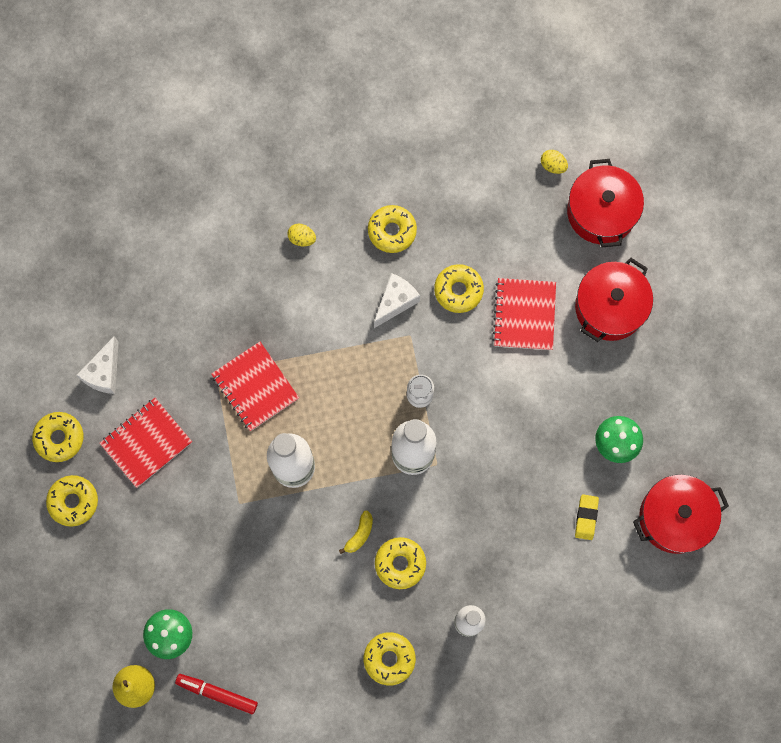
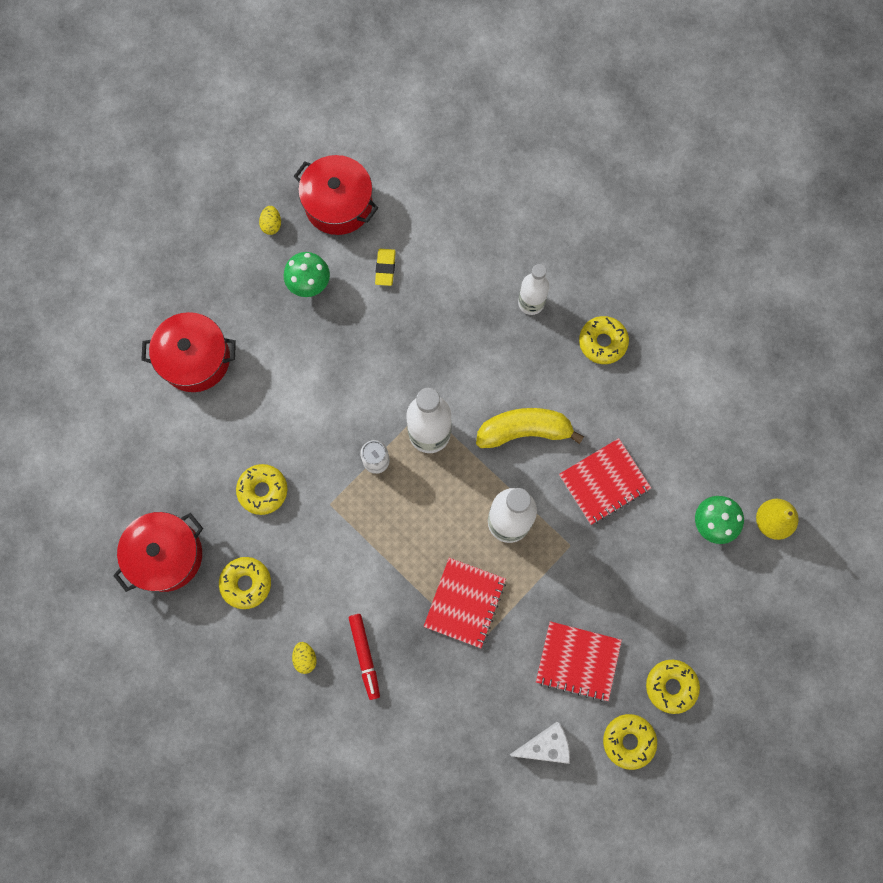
camera: 125 degrees left, 0 degrees up
red marker [175,674,258,714] -> red marker moved to [349,614,380,700]
yellow banana [339,511,373,554] -> yellow banana [476,408,584,448], size x2.16
white cheese [374,273,420,328] -> none
yellow donut [375,537,426,589] -> none
red notebook [492,278,556,350] -> red notebook moved to [559,438,651,525]
yellow egg [541,150,568,174] -> yellow egg moved to [259,206,281,235]
red pot [567,159,644,247] -> red pot moved to [113,512,203,592]
yellow eraser [575,494,599,540] -> yellow eraser turned 60 degrees counterclockwise [375,249,396,286]

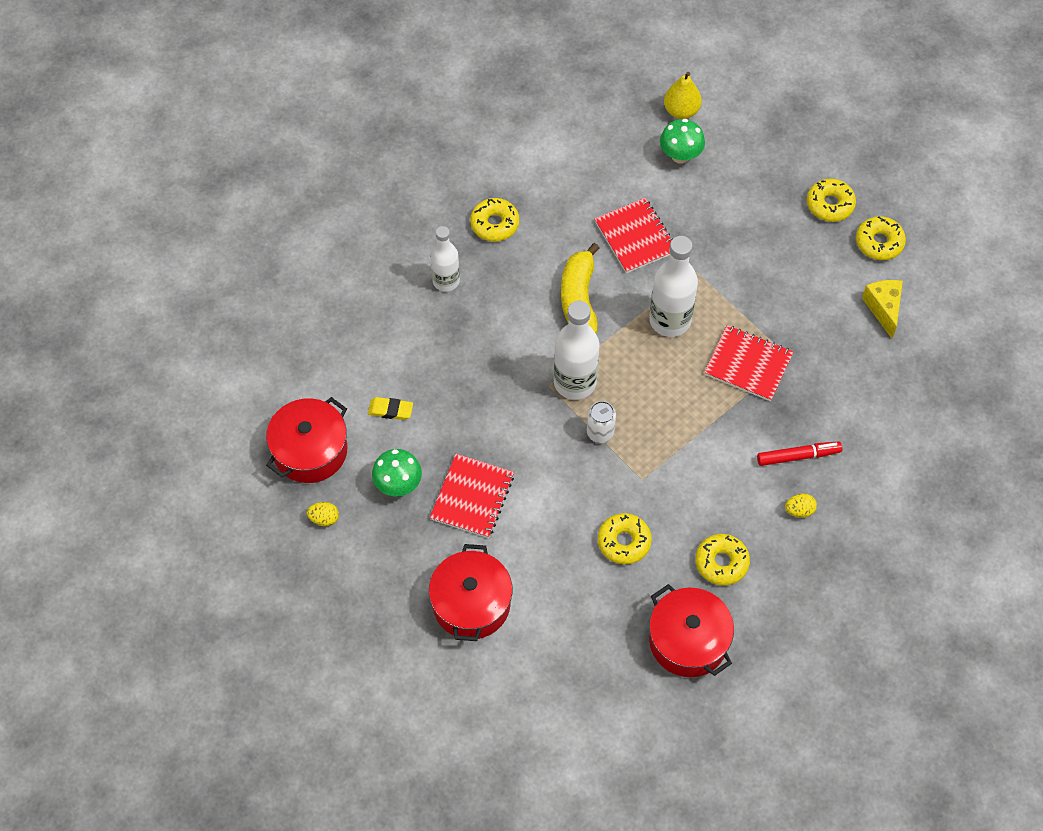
camera: 85 degrees left, 15 degrees down
white cheese [510,722,570,764] -> yellow cheese [862,280,903,339]
red notebook [536,621,622,702] -> red notebook moved to [430,454,514,538]

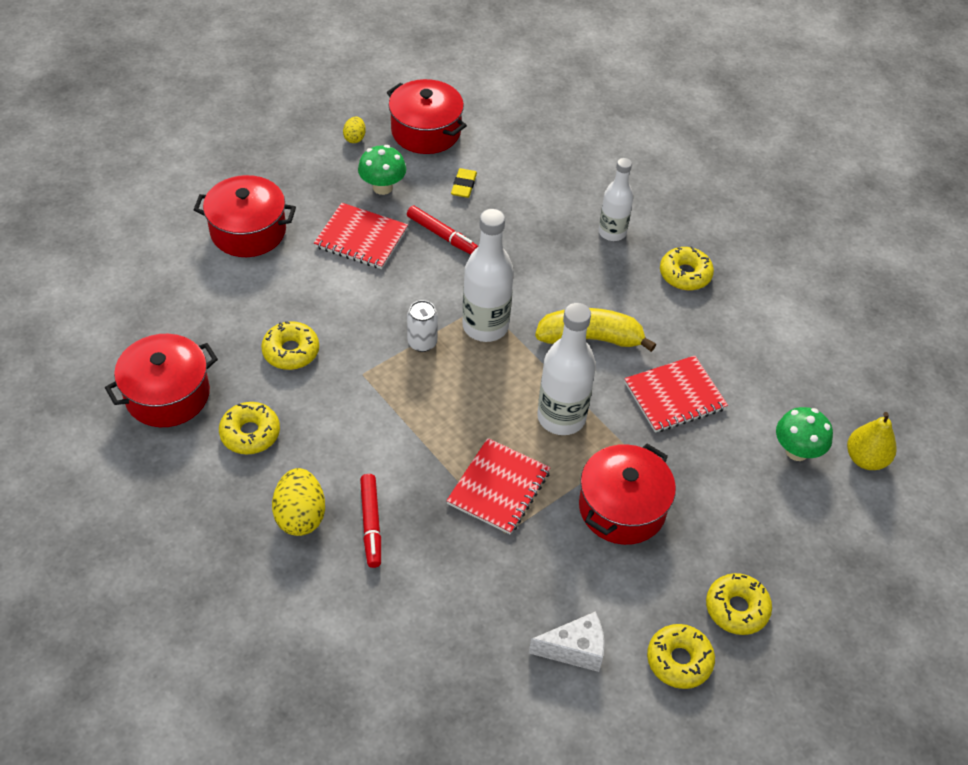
camera: 90 degrees right, 10 degrees down
yellow egg [785,493,817,518] -> yellow egg [272,468,325,536], size x1.84
yellow cheese [862,280,903,339] -> white cheese [529,612,604,672]
none -> red marker [407,206,478,255]
none -> red pot [579,444,676,545]

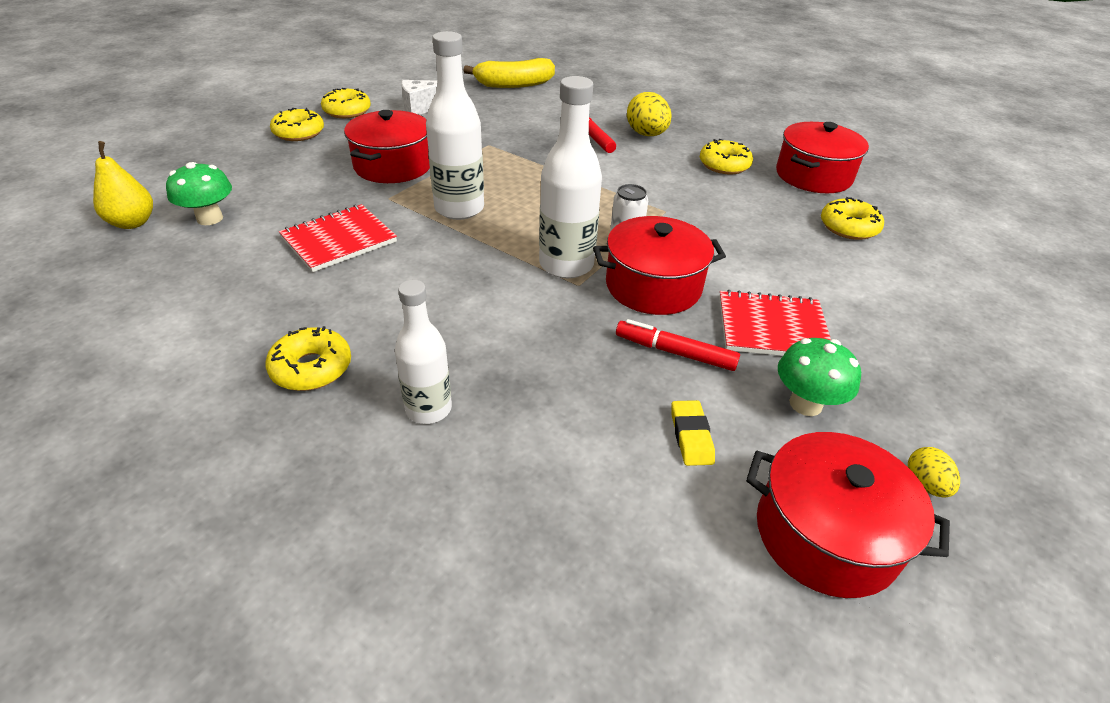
camera: 165 degrees right, 10 degrees down
red pot [194,175,296,257] -> red pot moved to [593,216,726,315]
yellow donut [261,321,319,370] -> yellow donut moved to [821,197,884,240]
red notebook [446,438,551,534] -> none
yellow banana [535,308,656,352] -> yellow banana moved to [463,58,555,88]

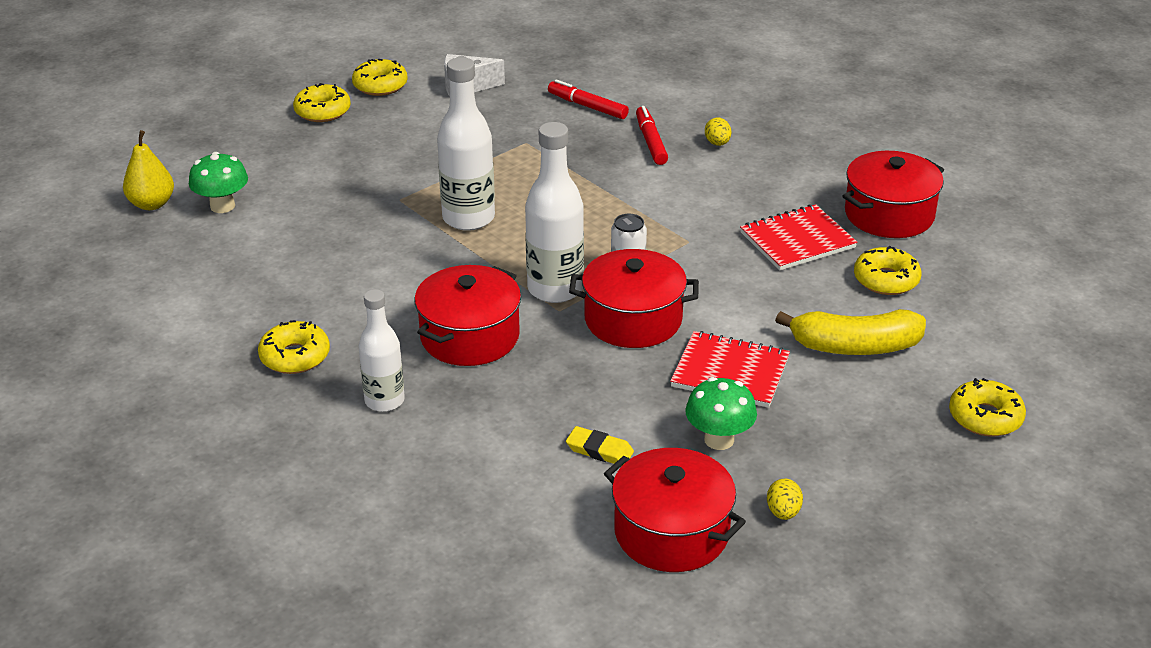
camera: 15 degrees right, 5 degrees down
red notebook [279,204,397,272] -> red notebook moved to [740,204,858,270]
red pot [344,110,430,183] -> red pot moved to [414,265,521,366]
yellow banana [463,58,555,88] -> yellow banana moved to [775,309,926,355]
red marker [616,319,740,371] -> red marker moved to [548,79,629,119]
yellow egg [627,92,672,136] -> yellow egg [705,118,731,146], size x0.54
yellow eraser [671,400,715,466] -> yellow eraser turned 75 degrees counterclockwise [566,426,634,466]
yellow donut [700,139,753,175] -> yellow donut moved to [949,378,1026,437]

